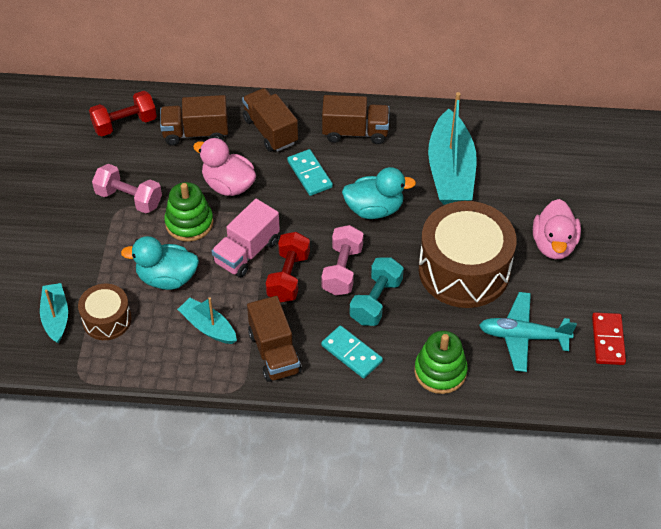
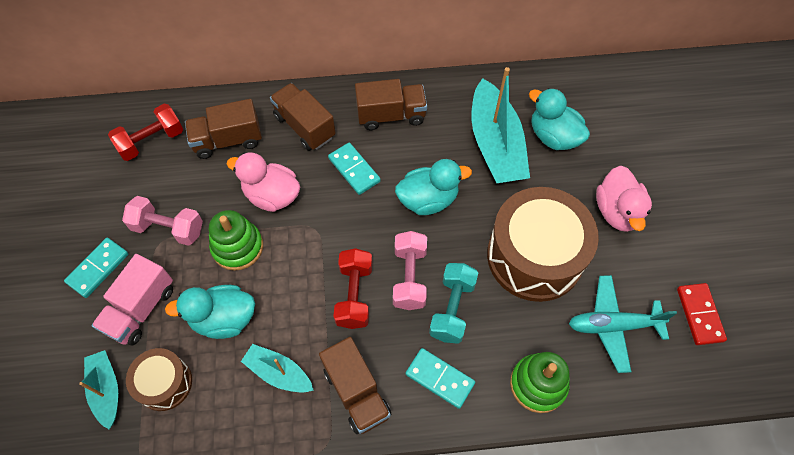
camera: 10 degrees left, 10 degrees up
pink truck [212,199,280,278] -> pink truck moved to [92,254,173,346]
none -> turquoise domino [64,238,128,298]
none -> turquoise duck [529,88,590,150]

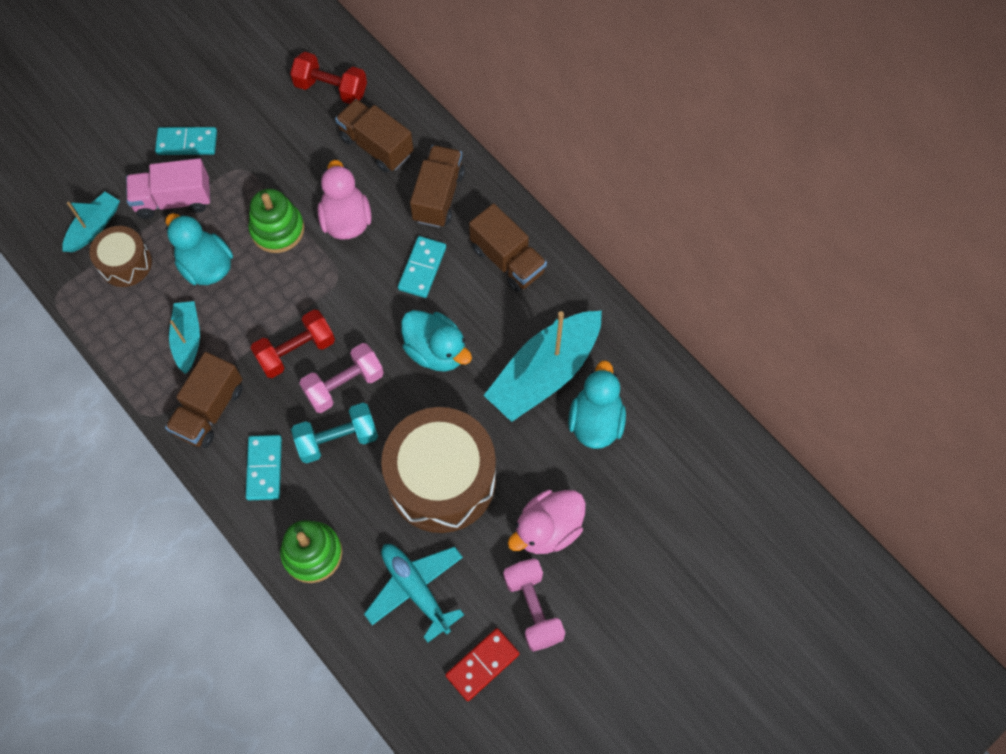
camera: 55 degrees right, 5 degrees up
pink dumbbell [122,196,203,246] -> pink dumbbell moved to [503,558,565,652]

